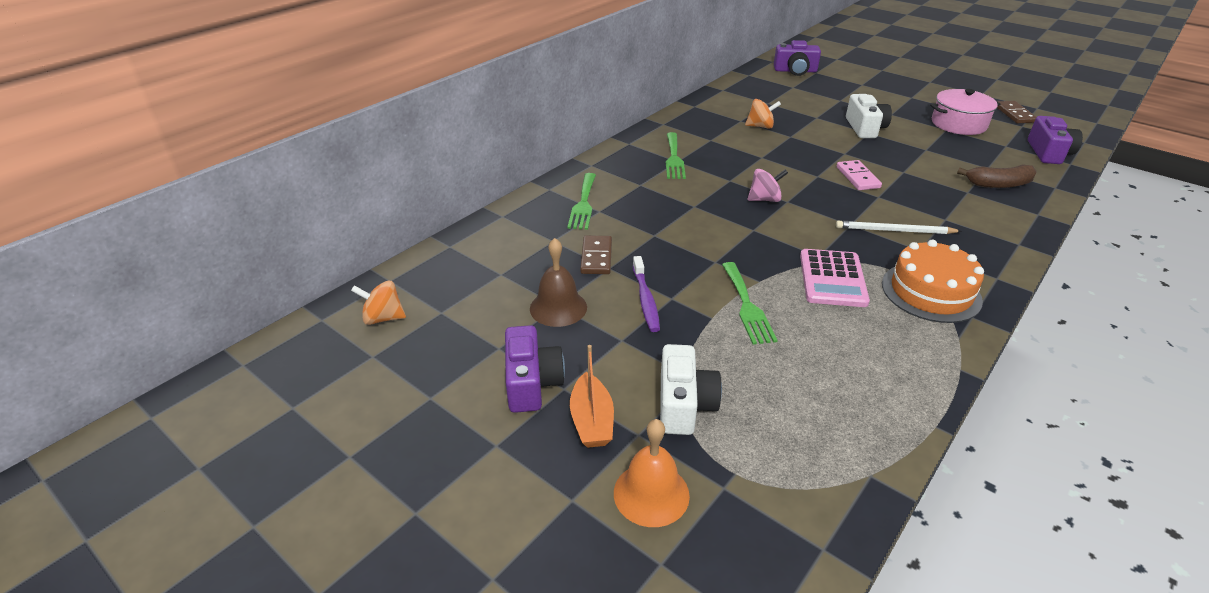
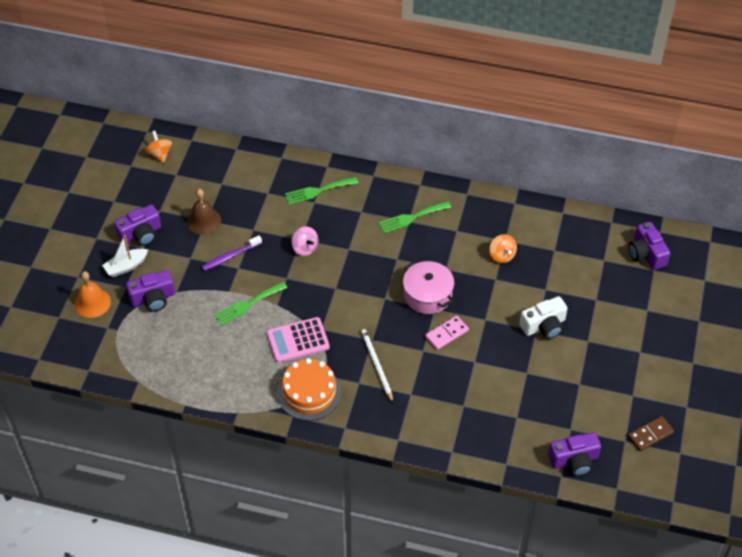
camera: 65 degrees right, 15 degrees up
orange boat [570,345,614,448] -> white boat [102,235,148,277]
brown domino [580,235,612,274] -> none
white camera [660,344,722,435] -> purple camera [126,270,175,312]
pink spinning top [748,169,788,202] -> pink spinning top moved to [291,226,319,256]
pink pot [931,89,1000,135] -> pink pot moved to [403,261,454,314]
brown banana [957,164,1037,188] -> none

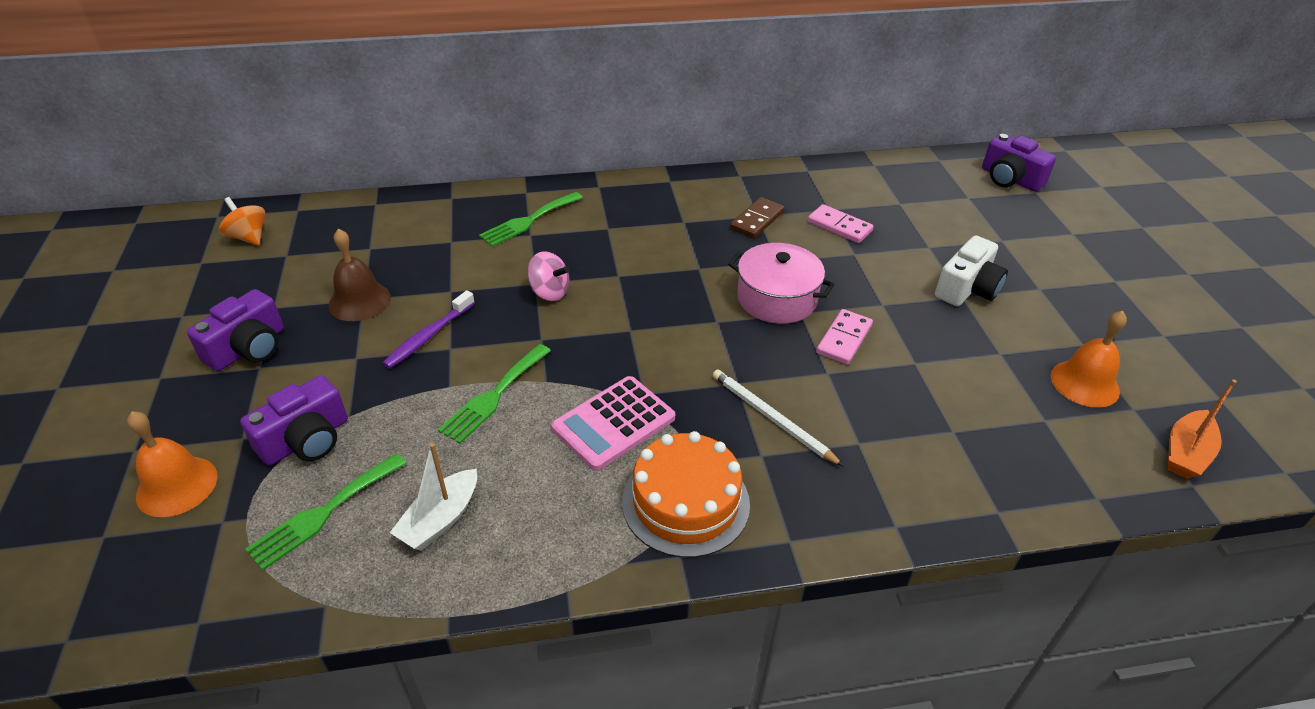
camera: 25 degrees left, 10 degrees down
white boat [102,235,148,277] -> white boat moved to [390,443,477,551]
green fork [379,201,451,234] -> green fork moved to [245,453,407,570]
orange spinning top [489,234,517,263] -> pink domino [808,204,874,243]
purple camera [548,432,601,476] -> orange boat [1168,379,1237,479]
brown domino [628,416,674,451] -> brown domino moved to [730,197,785,238]
none -> orange bell [1051,311,1127,408]

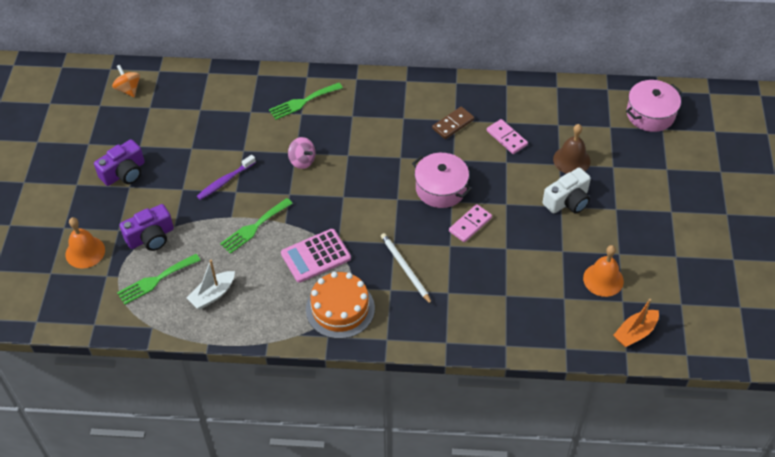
camera: 15 degrees right, 10 degrees up
brown bell [329,228,391,322] -> brown bell moved to [553,124,590,174]
purple camera [982,134,1056,191] -> pink pot [626,80,682,132]

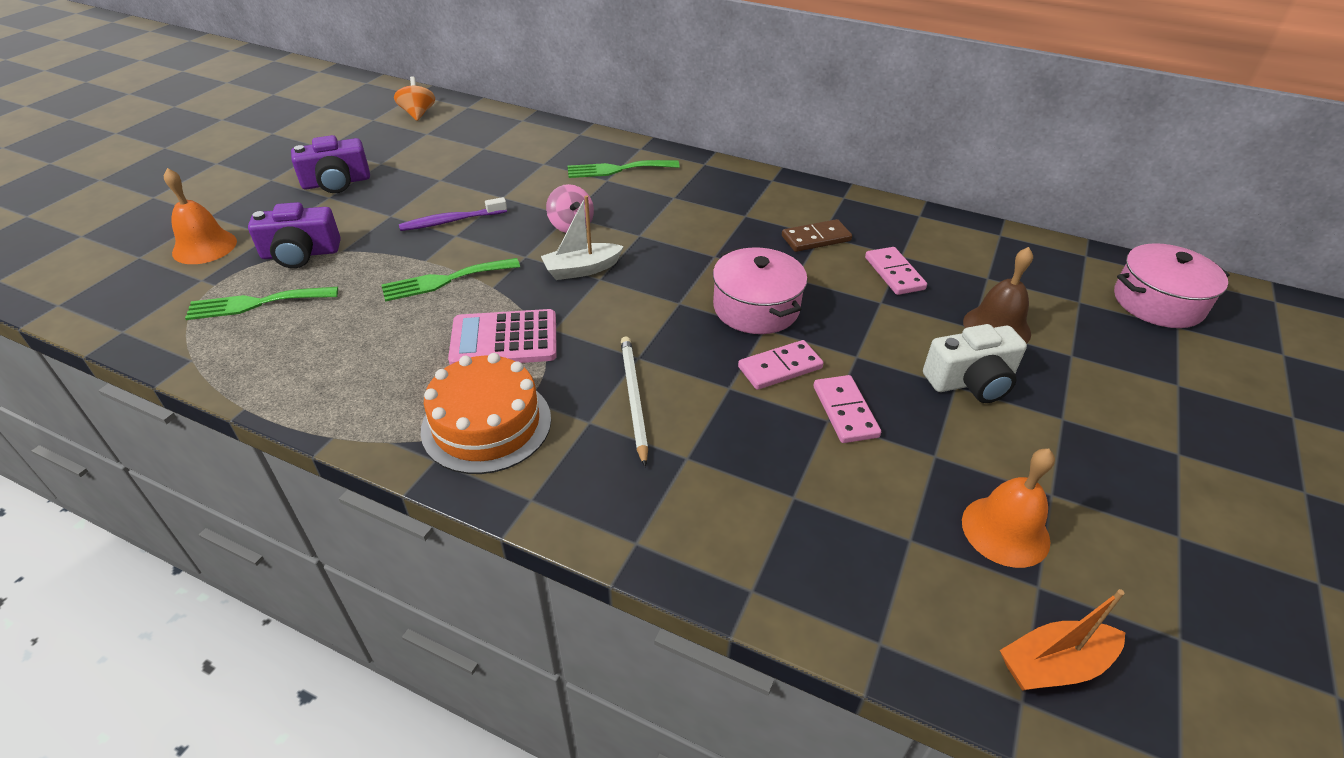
camera: 20 degrees right, 10 degrees down
white boat [187,260,235,309] -> white boat moved to [541,195,624,280]
none -> pink domino [813,375,881,443]

